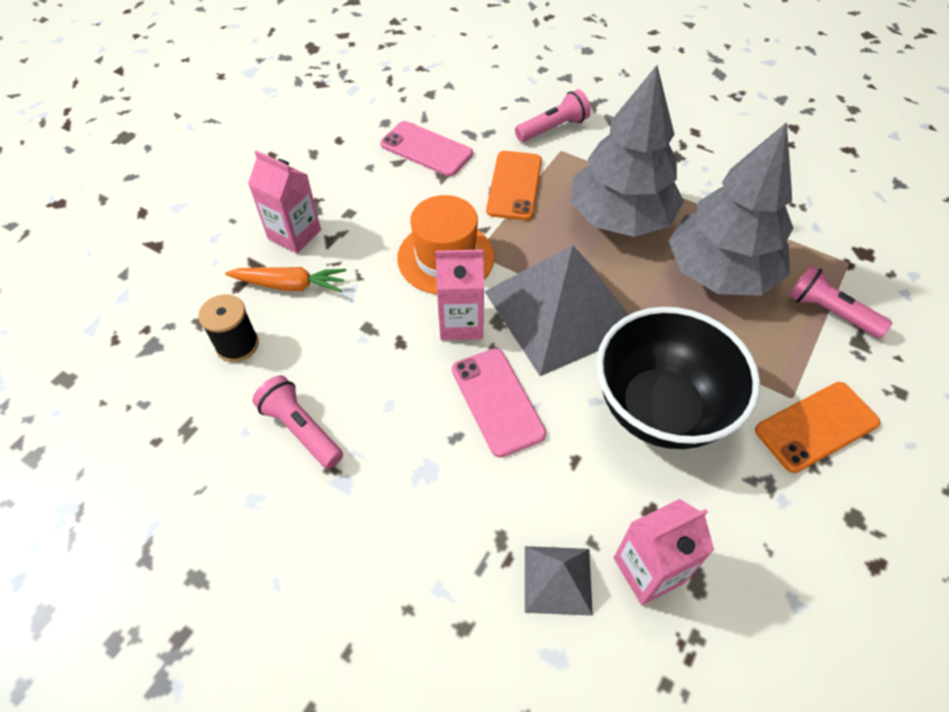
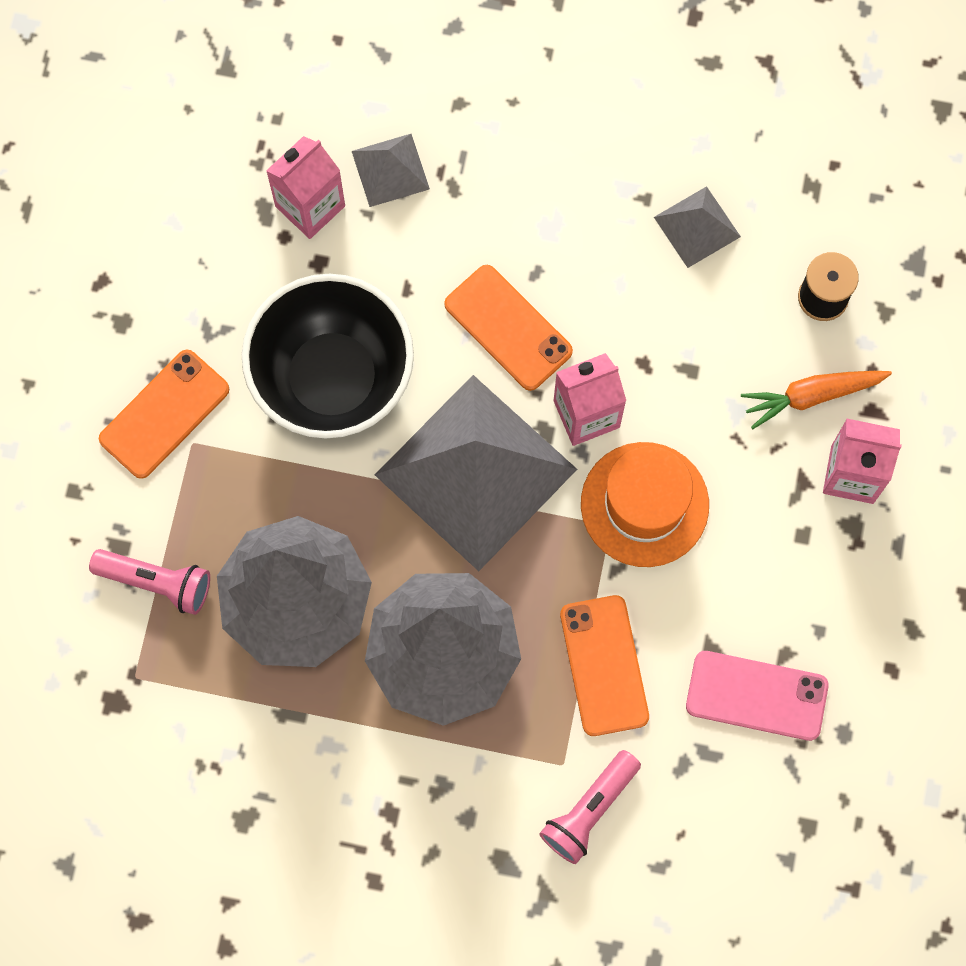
camera: 160 degrees right, 20 degrees up
pink flashlight [252,375,343,469] -> grey pyramid [654,186,741,268]
pink phone [452,348,546,458] -> orange phone [444,265,573,391]

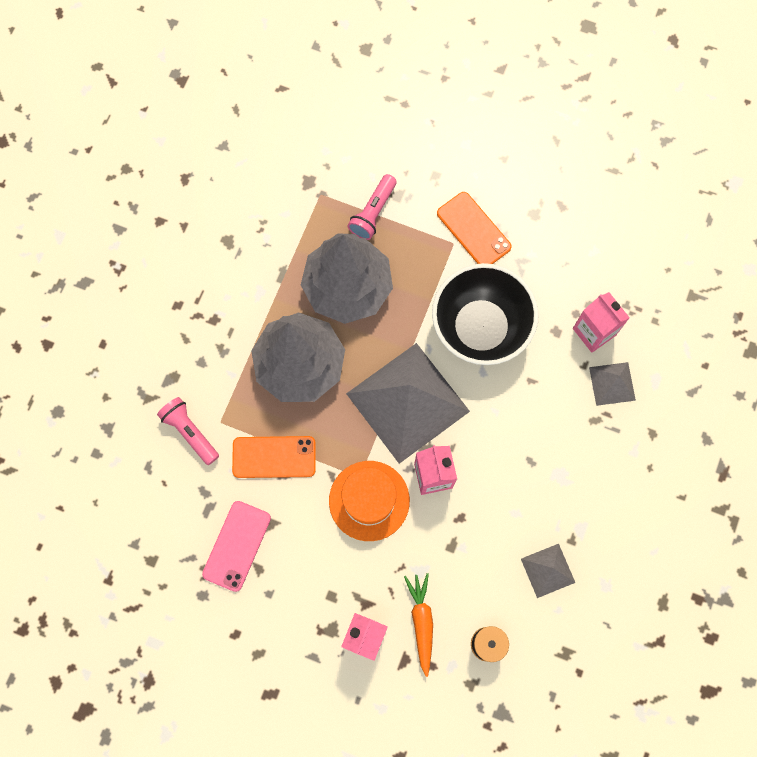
camera: 100 degrees right, 0 degrees up
orange phone [444,265,573,391] -> none

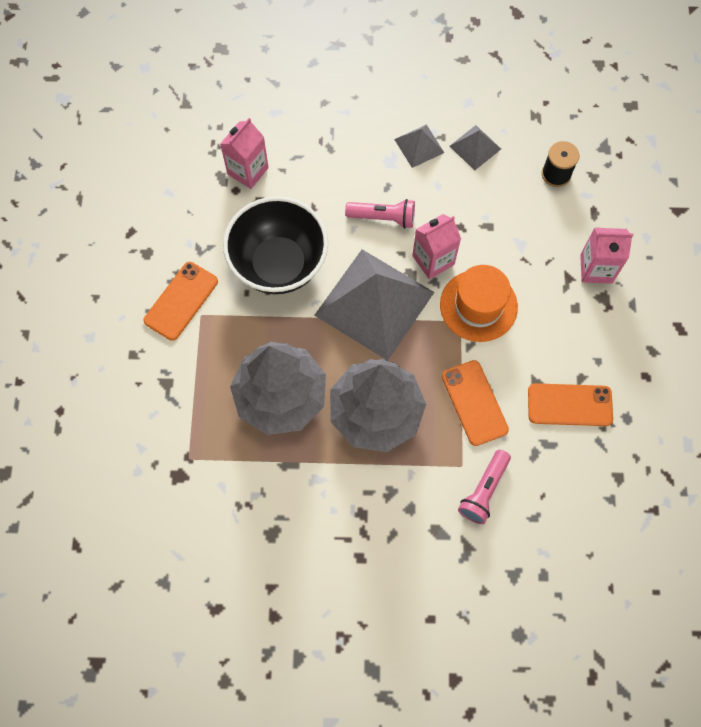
camera: 110 degrees left, 5 degrees down
pink phone [202,501,271,592] -> orange phone [528,383,613,426]
pink flashlight [348,174,397,240] -> pink flashlight moved to [345,199,415,229]
orange carrot [404,573,433,677] -> none
grey pyramid [589,362,636,406] -> grey pyramid moved to [394,124,444,168]

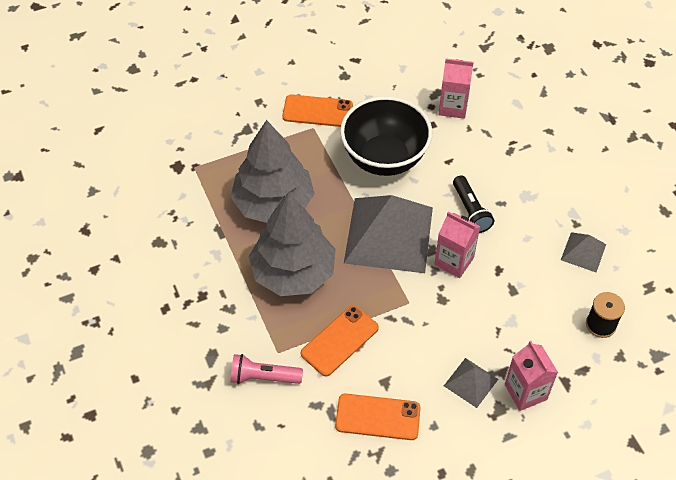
camera: 65 degrees right, 15 degrees down
pink flashlight [345,199,415,229] -> black flashlight [453,176,494,233]
grey pyramid [394,124,444,168] -> grey pyramid moved to [444,358,498,408]
orange hat [440,265,518,342] -> none
orange phone [528,383,613,426] -> orange phone turned 60 degrees counterclockwise [335,393,421,440]

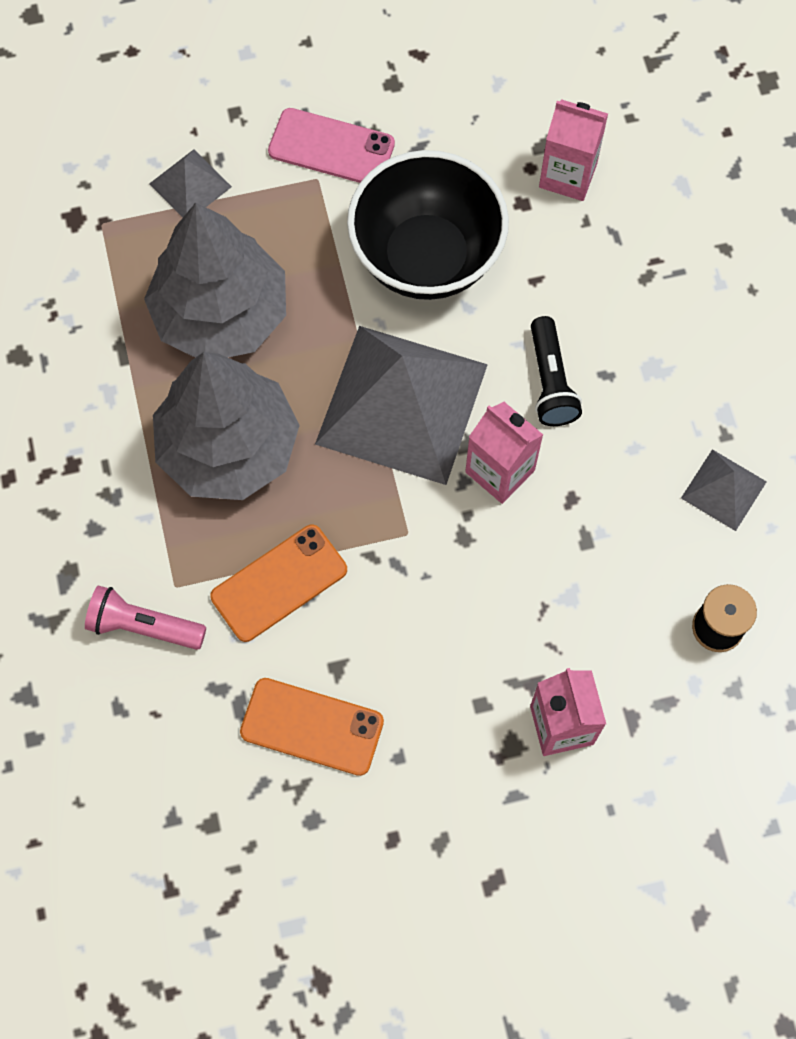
camera: 10 degrees right, 15 degrees up
orange phone [282,94,353,127] -> pink phone [268,108,395,183]
grey pyramid [444,358,498,408] -> grey pyramid moved to [149,149,232,218]

